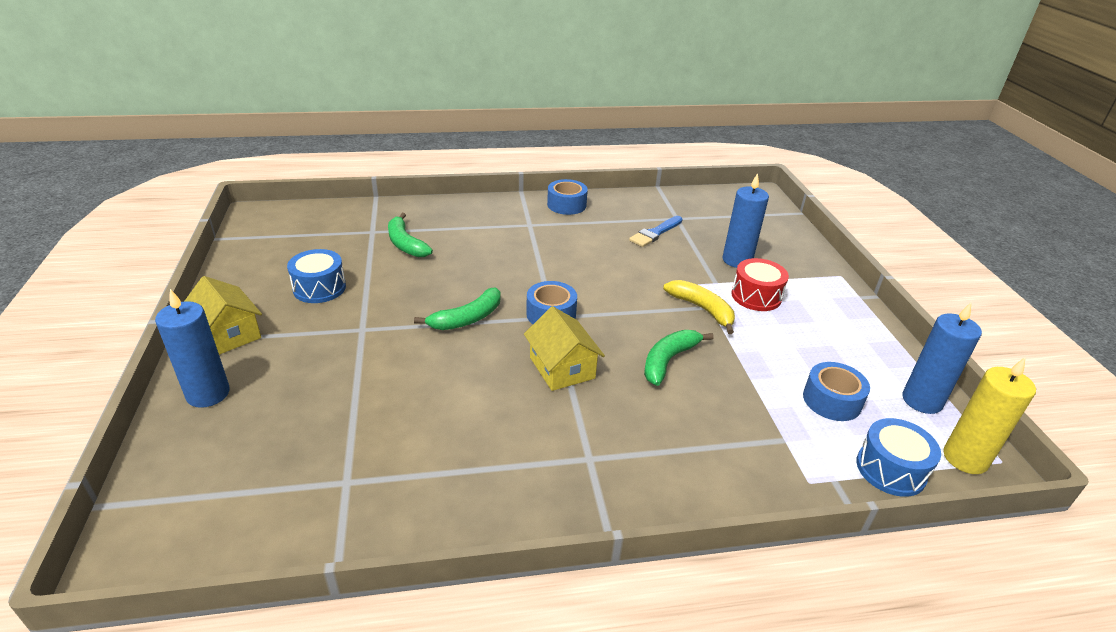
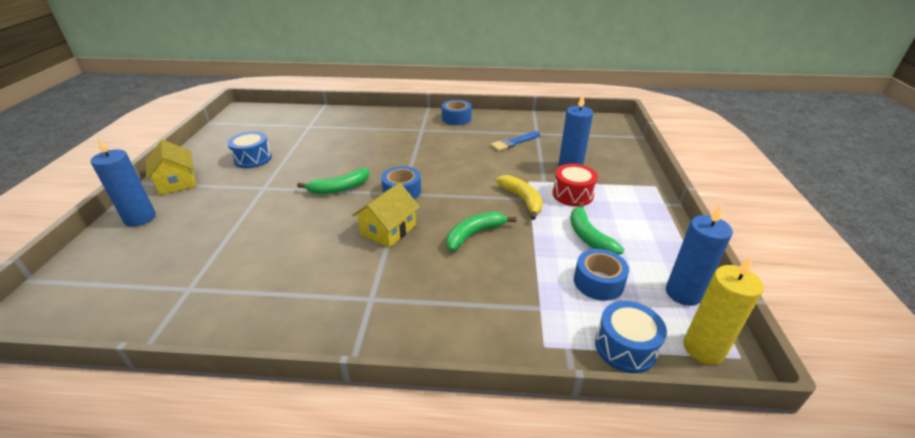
camera: 15 degrees right, 0 degrees up
green banana [388,213,433,257] -> green banana moved to [570,202,624,255]
yellow house [524,306,605,391] -> yellow house turned 45 degrees clockwise [352,182,420,248]

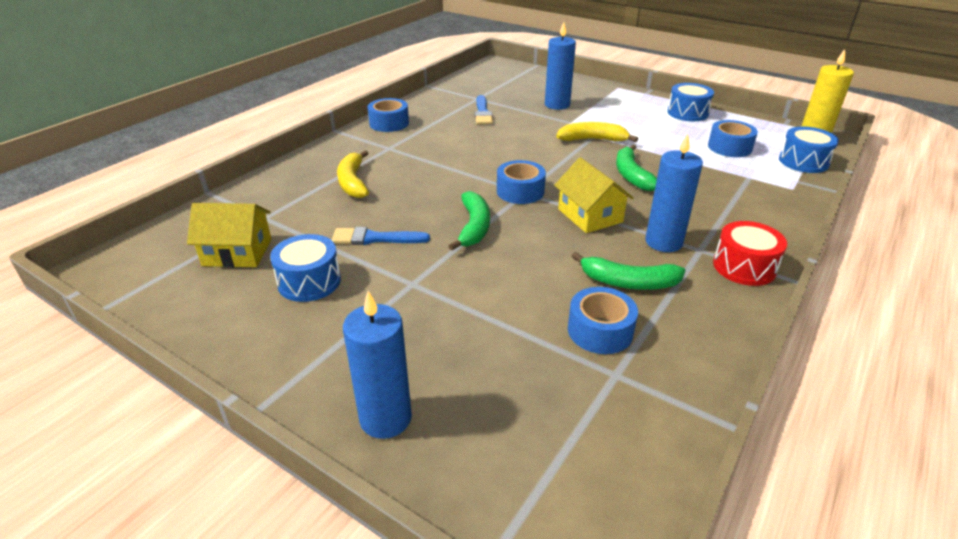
camera: 60 degrees left, 0 degrees up
yellow house [146,140,196,195] -> yellow house moved to [187,203,272,268]
red drum [552,164,598,206] -> red drum moved to [713,221,787,286]
green banana [570,202,624,255] -> green banana moved to [572,252,686,290]
blue candle [666,205,733,306] -> blue candle moved to [645,133,703,252]
none -> blue brush [332,227,430,245]
none -> yellow banana [337,150,369,198]
none -> blue tape [568,287,638,354]
none -> blue drum [667,83,714,121]

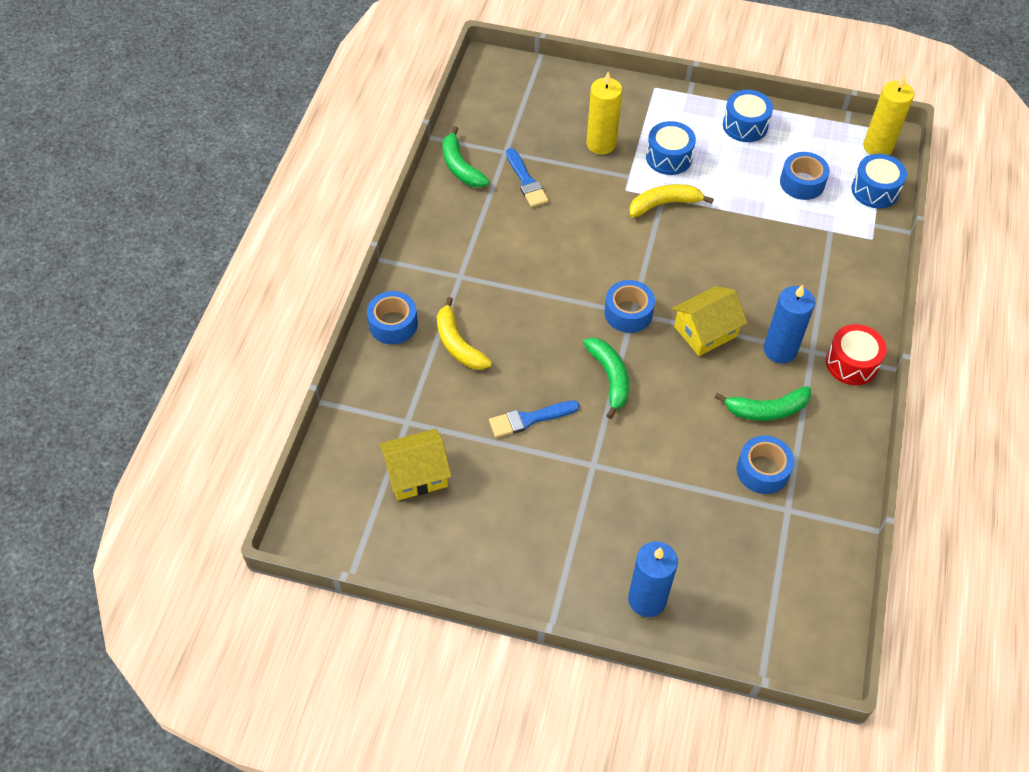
camera: 20 degrees left, 20 degrees up
blue drum [270,234,341,302] -> blue drum moved to [646,121,696,175]
blue tape [367,98,409,132] -> blue tape moved to [367,291,418,344]
blue candle [545,22,576,110] -> yellow candle [587,72,622,154]
yellow house [554,157,634,233] -> yellow house turned 75 degrees counterclockwise [672,286,748,356]
green banana [616,145,657,191] -> green banana moved to [443,126,490,188]

